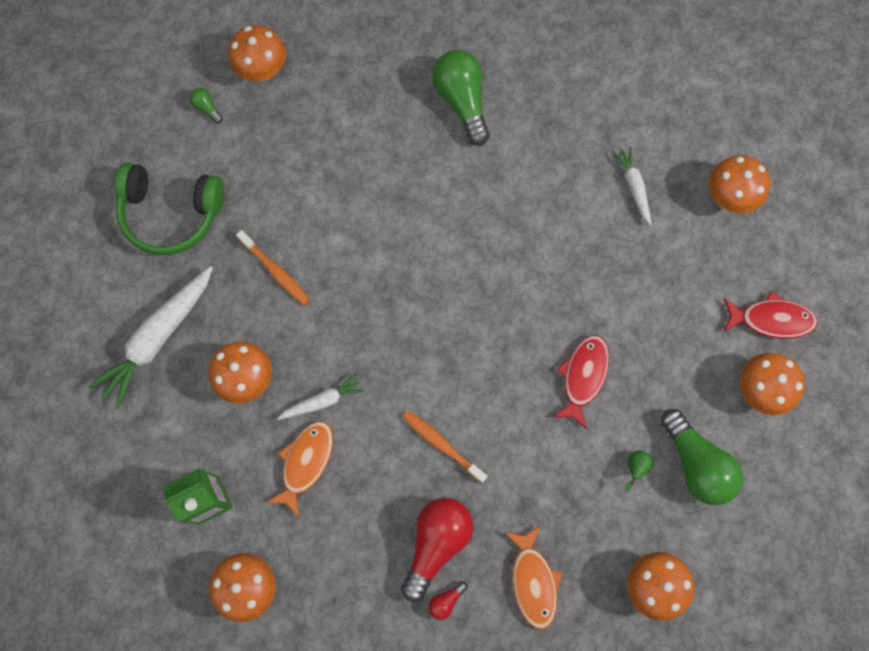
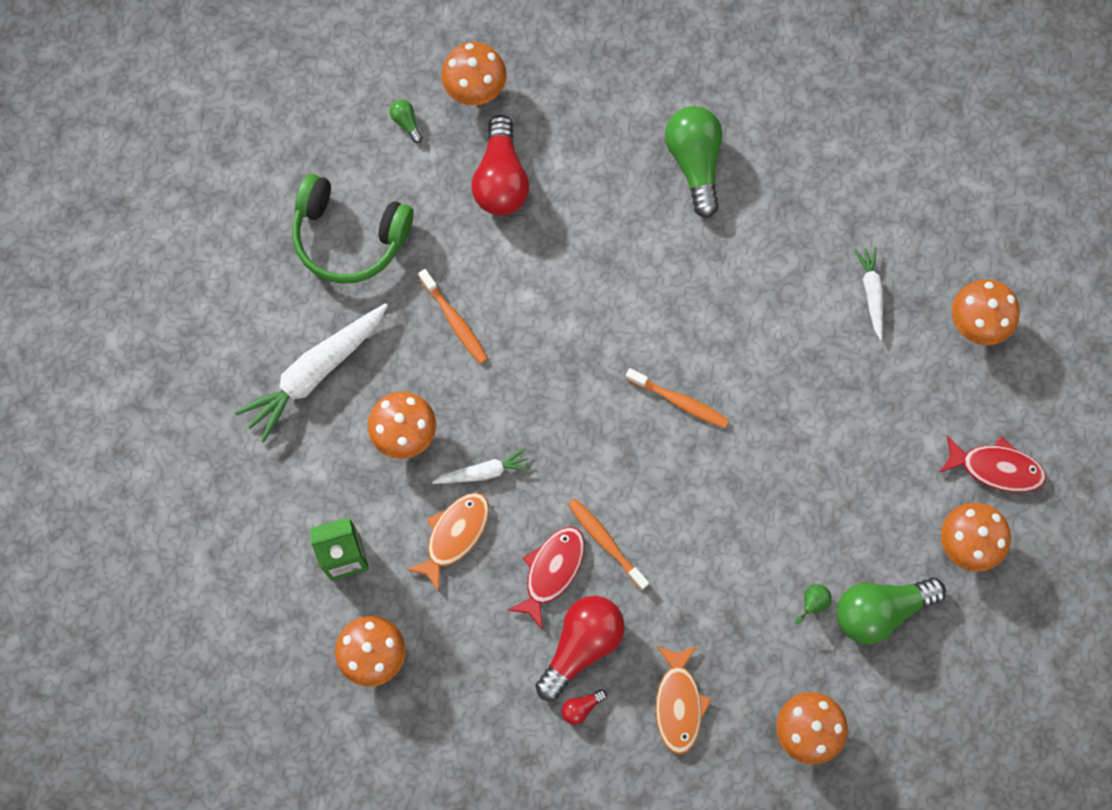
camera: 10 degrees right, 0 degrees up
red fish [554,335,609,429] -> red fish moved to [508,527,585,629]
green light bulb [661,409,743,505] -> green light bulb turned 90 degrees clockwise [836,577,946,644]
none -> red light bulb [471,115,529,215]
none -> orange toothbrush [626,368,729,428]

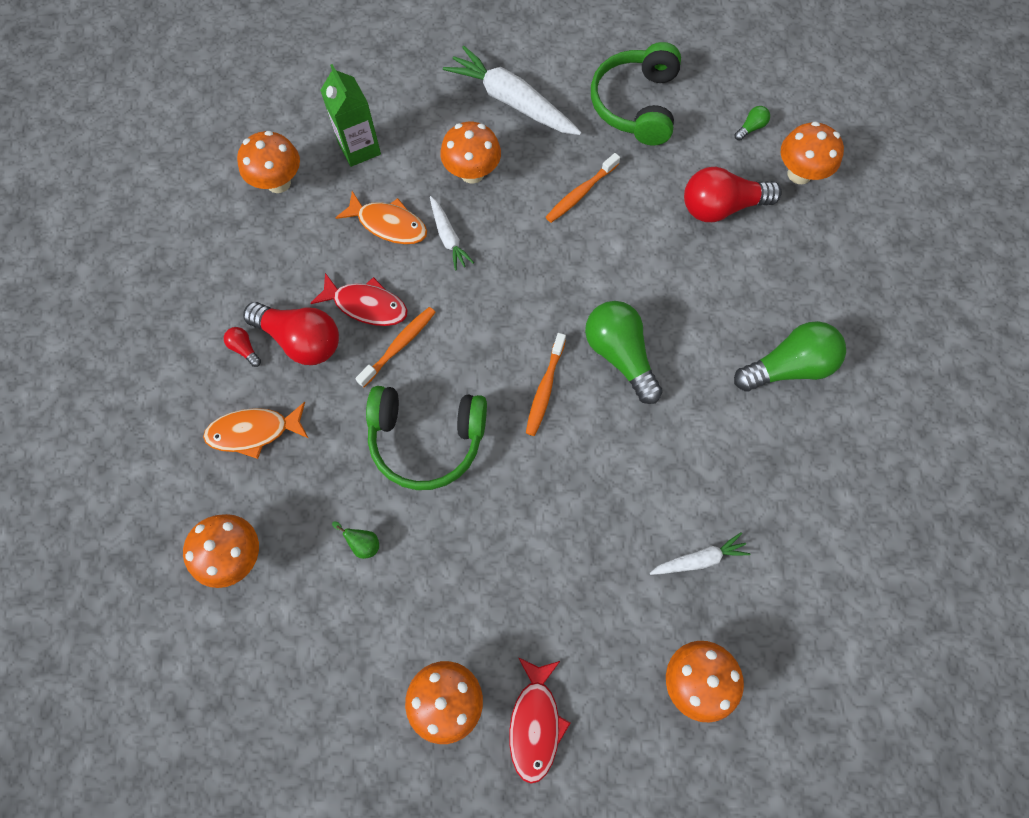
camera: 80 degrees right, 5 degrees down
green light bulb [836,577,946,644] -> green light bulb moved to [585,301,663,404]
none -> green headphones [366,386,487,490]

